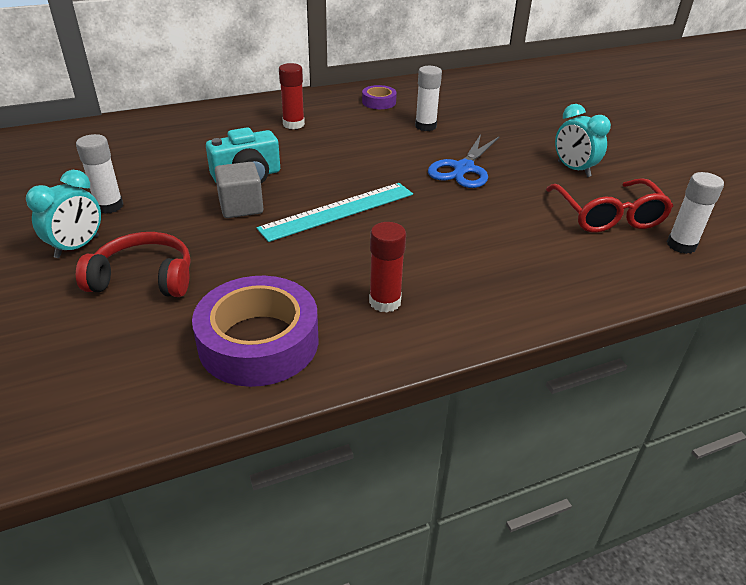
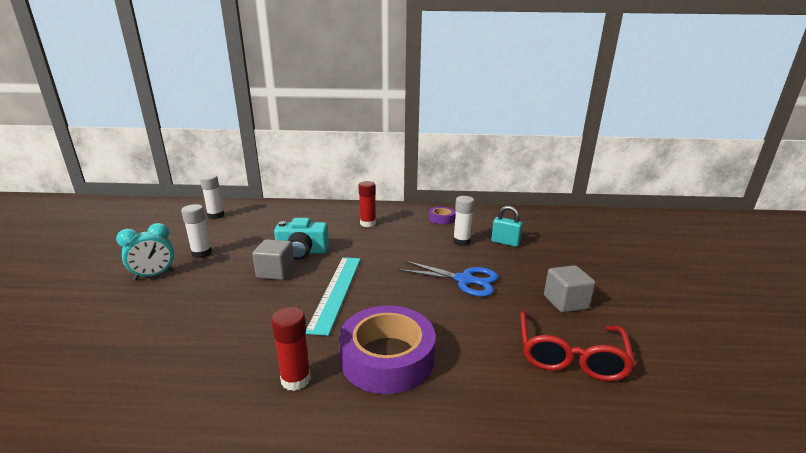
camera: 25 degrees right, 15 degrees down
red headphones [76,232,190,297] -> none
purple tape [192,276,319,387] -> purple tape moved to [339,305,436,394]
turquoise ruler [257,183,413,242] -> turquoise ruler turned 75 degrees counterclockwise [306,257,360,336]
blue scissors [428,134,500,188] -> blue scissors turned 120 degrees counterclockwise [398,260,498,297]
turquoise clock [555,104,611,177] -> grey cube [544,265,596,313]
white glue stick [667,172,724,254] -> white glue stick moved to [200,174,224,219]
none -> turquoise padlock [491,206,523,247]

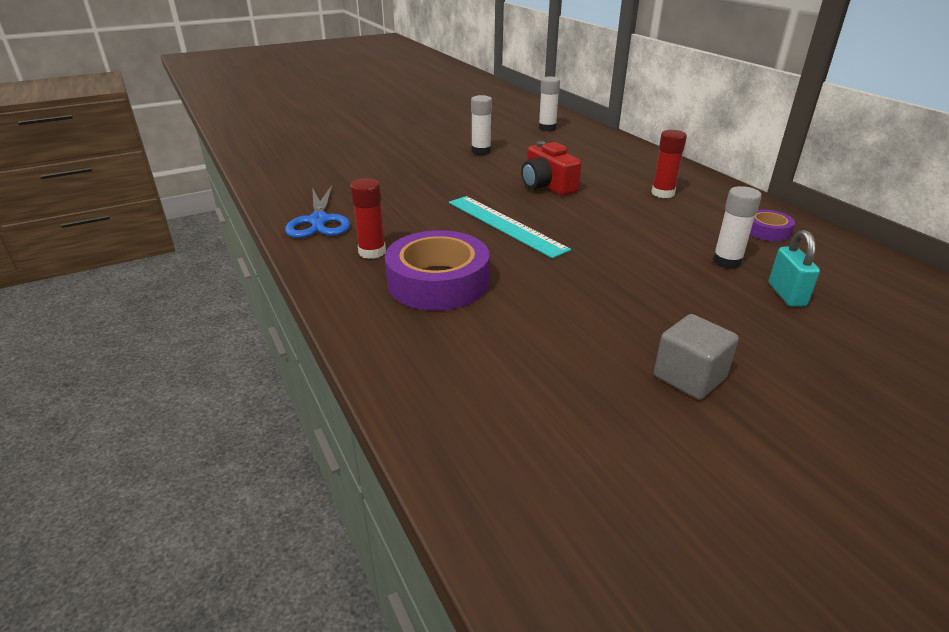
camera: 60 degrees right, 10 degrees up
turquoise clock [116,223,174,280] -> none
grey cube [252,239,295,280] -> none
turquoise camera [274,218,329,260] -> red camera [521,141,582,196]
turquoise ruler [306,257,360,336] -> turquoise ruler turned 75 degrees clockwise [449,196,571,259]
blue scissors [398,260,498,297] -> blue scissors moved to [285,185,350,238]
red glasses [520,311,635,381] -> none

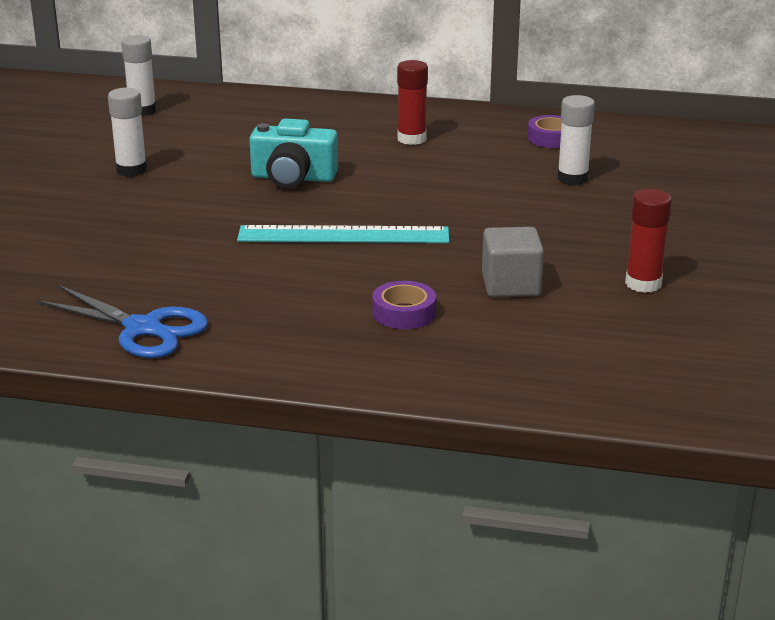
camera: 50 degrees left, 5 degrees down
red glue stick [350,178,386,259] -> red glue stick moved to [625,189,672,293]
purple tape [385,230,489,311] -> purple tape [372,281,436,329], size x0.49
red camera [521,141,582,196] -> turquoise camera [249,119,338,188]
grey cube [654,314,739,400] -> grey cube moved to [482,227,544,297]
turquoise padlock [769,230,820,307] -> none

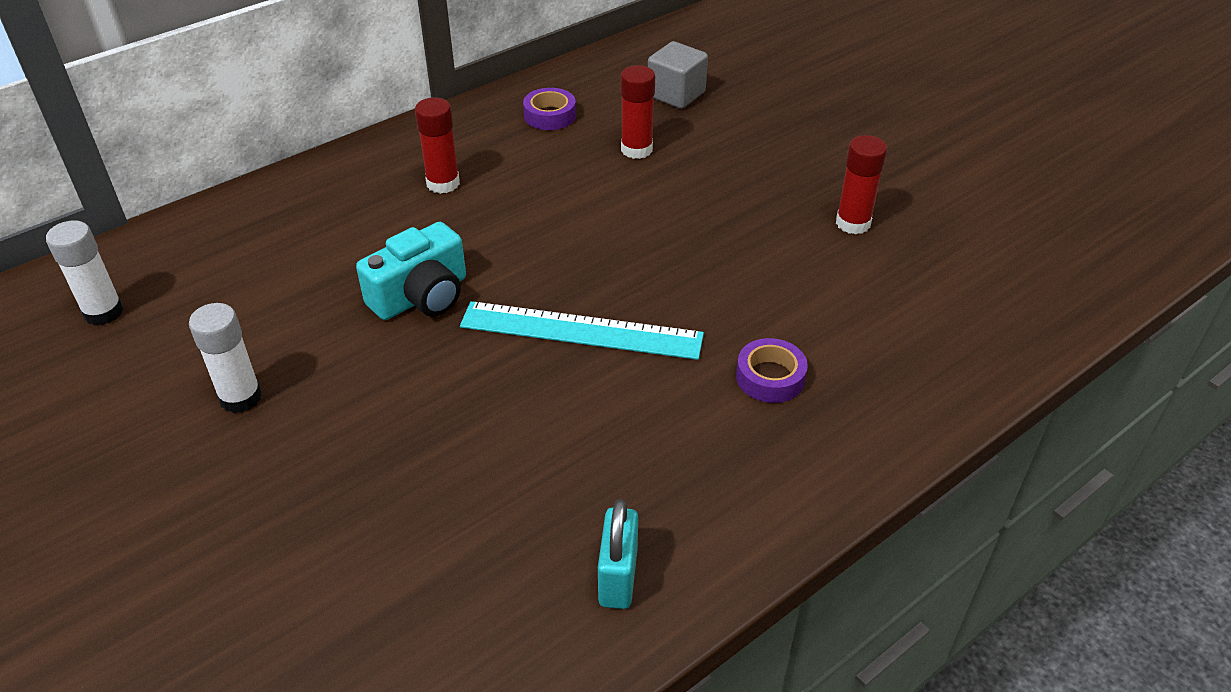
camera: 50 degrees left, 15 degrees up
blue scissors [36,285,208,358] -> turquoise padlock [598,499,638,609]
turquoise ruler [237,225,449,243] -> turquoise ruler turned 60 degrees clockwise [460,301,704,360]
grey cube [482,227,544,297] -> grey cube moved to [648,41,708,109]
white glue stick [557,95,595,185] -> red glue stick [621,65,655,159]

